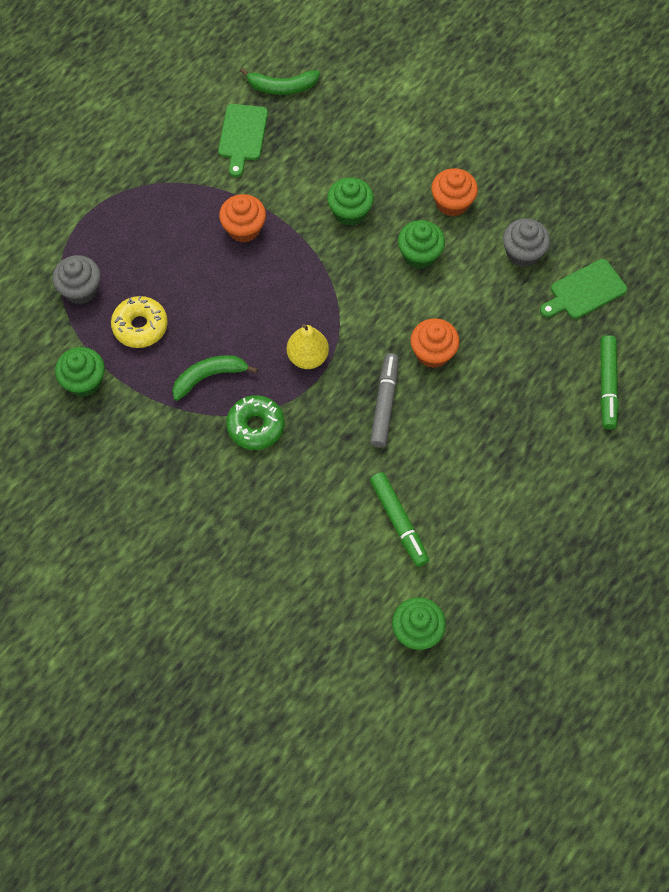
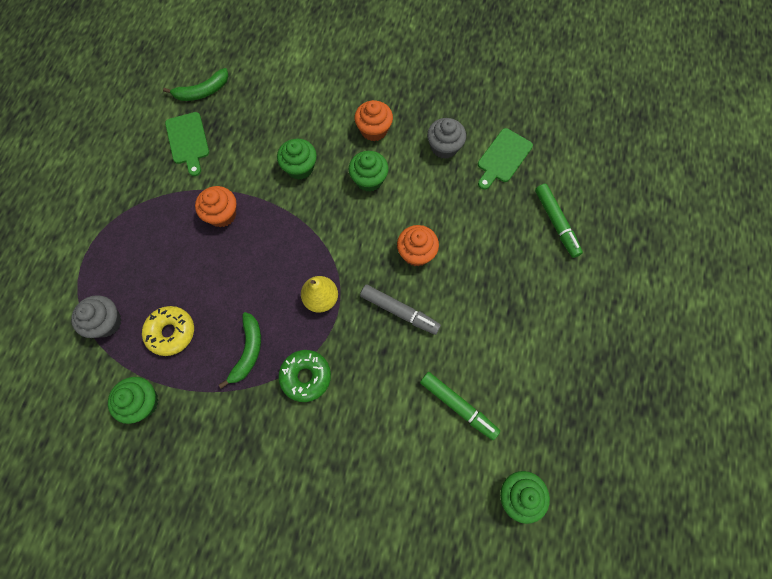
camera: 25 degrees left, 5 degrees up
green banana [173,355,258,401] -> green banana turned 150 degrees clockwise [218,312,261,389]
grey marker [370,353,399,448] -> grey marker turned 135 degrees clockwise [360,284,441,335]

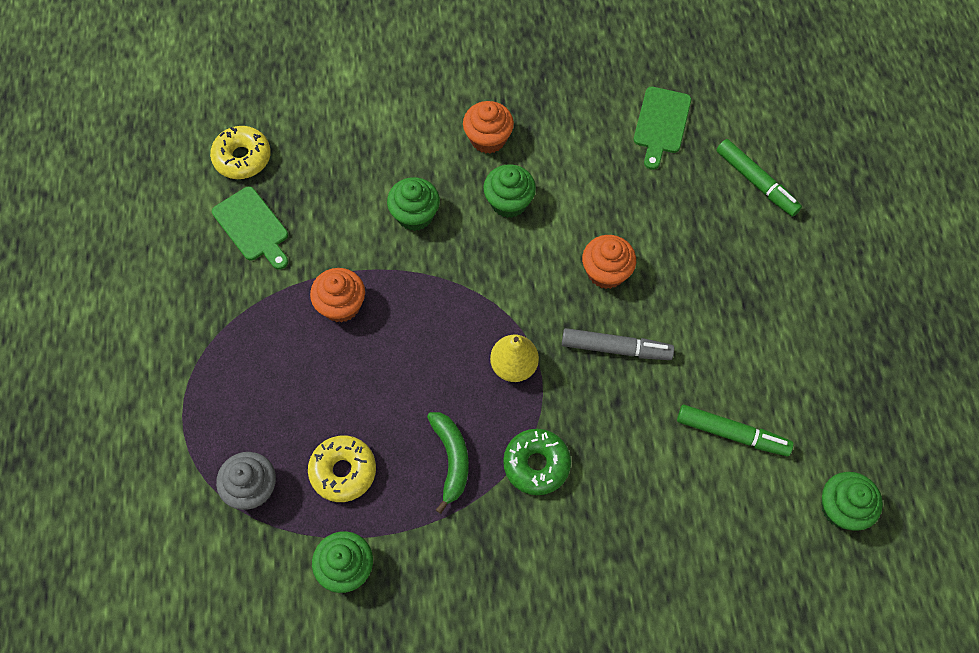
camera: 20 degrees left, 5 degrees down
green banana [163,68,228,101] -> yellow donut [210,126,271,179]
grey cupcake [427,118,466,159] -> none

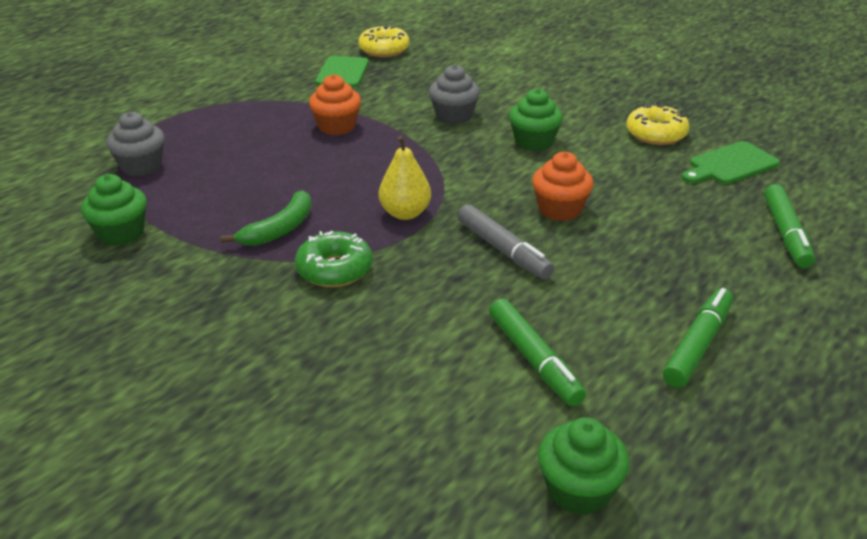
camera: 45 degrees right, 30 degrees down
yellow donut [308,435,376,502] -> yellow donut moved to [626,103,690,145]
green cupcake [387,177,440,231] -> grey cupcake [429,65,480,125]
orange cupcake [463,101,514,154] -> none
none -> green marker [663,288,733,388]

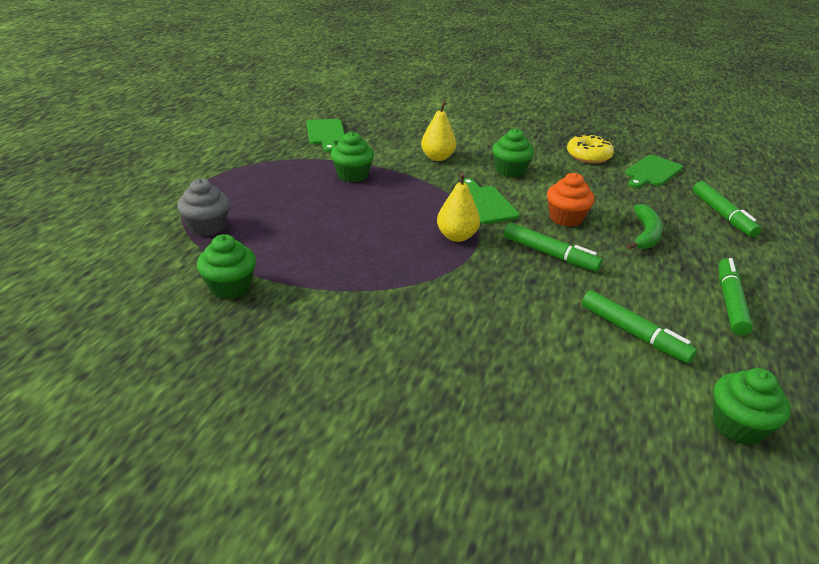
camera: 20 degrees left, 0 degrees up
green banana [221,190,312,246] -> green banana moved to [626,204,663,249]
green donut [295,231,373,287] -> none
orange cupcake [309,74,361,135] -> green cupcake [331,132,374,182]
yellow donut [358,25,410,57] -> none
grey cupcake [429,65,480,125] -> yellow pear [421,101,456,161]
grey marker [458,204,554,279] -> green marker [504,223,603,272]
none -> green cutting board [464,178,519,224]

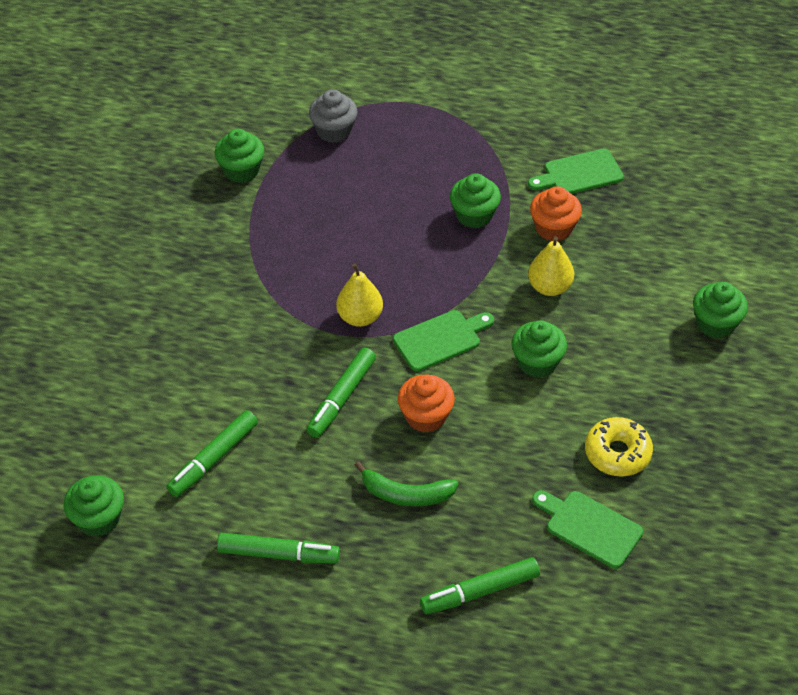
camera: 85 degrees right, 15 degrees up
none -> orange cupcake [530,186,582,241]
none -> green cupcake [693,282,748,339]

